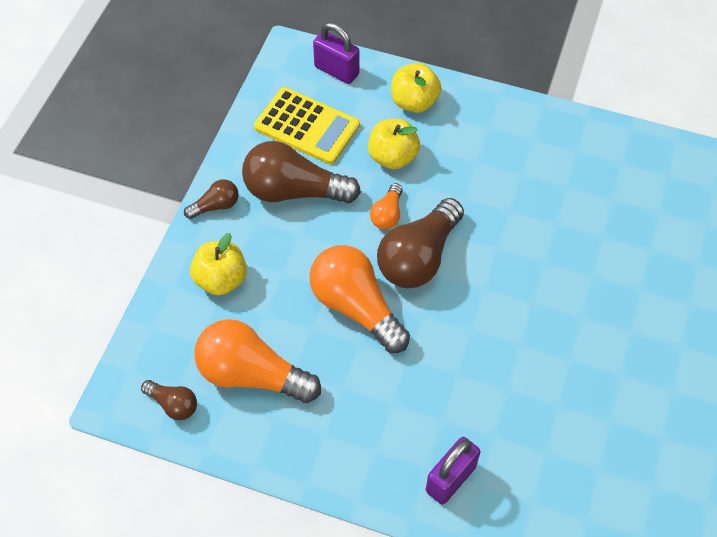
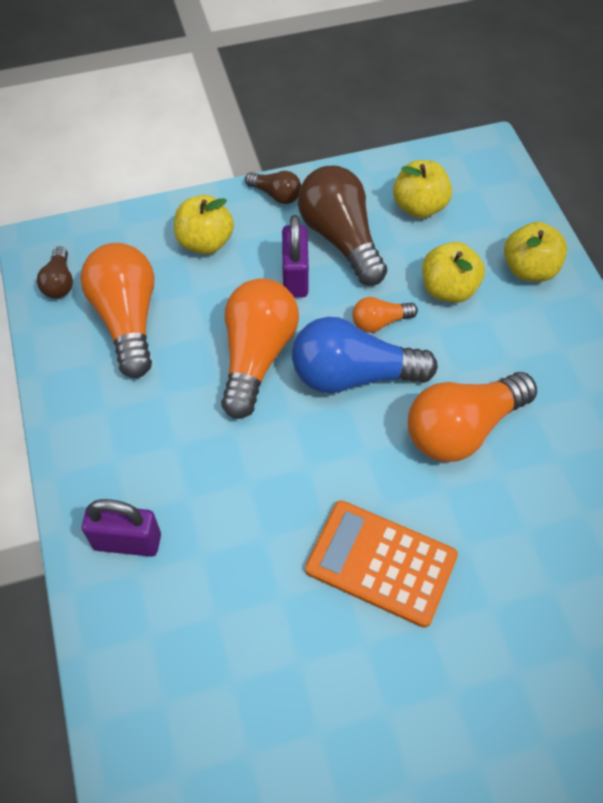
camera: 55 degrees right, 0 degrees up
yellow calculator [254,87,360,164] -> yellow apple [393,160,452,218]
purple padlock [313,22,359,84] -> purple padlock moved to [282,215,309,298]
brown light bulb [377,198,464,288] -> blue light bulb [292,317,438,393]
none -> orange calculator [305,500,458,628]
none -> orange light bulb [408,372,537,462]

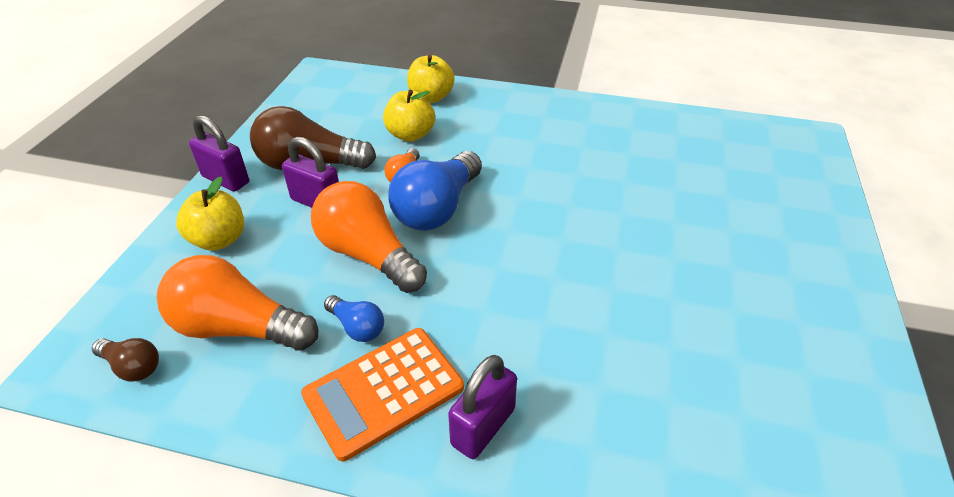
camera: 60 degrees left, 15 degrees down
brown light bulb [245,171,301,204] -> purple padlock [189,115,249,191]
orange calculator [305,500,458,628] -> orange calculator moved to [301,328,464,461]
yellow apple [393,160,452,218] -> none
orange light bulb [408,372,537,462] -> none
none -> blue light bulb [324,295,384,342]

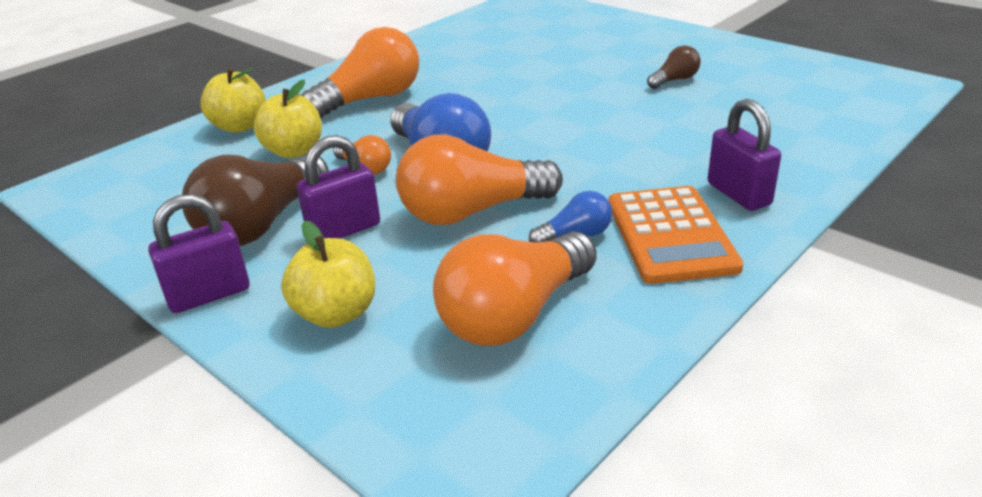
camera: 60 degrees left, 10 degrees down
brown light bulb [92,338,159,382] -> brown light bulb moved to [647,45,701,89]
none -> orange light bulb [302,27,419,118]

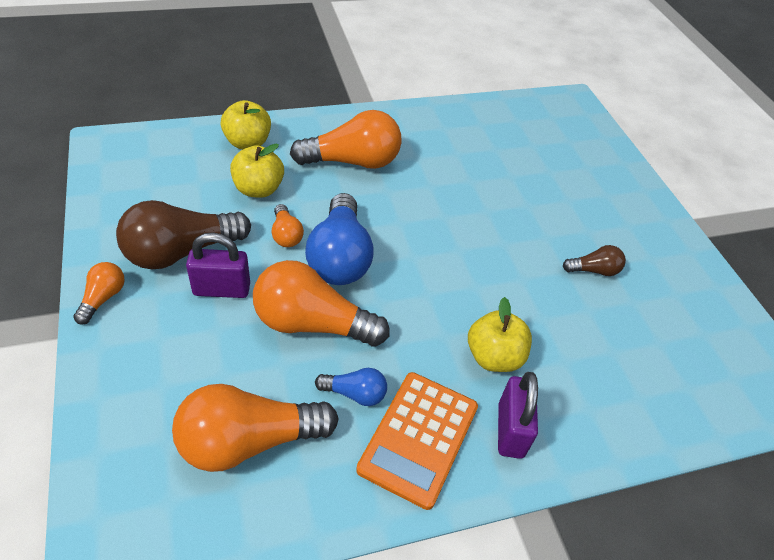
camera: 25 degrees right, 15 degrees up
purple padlock [148,194,249,313] -> orange light bulb [73,262,125,325]
yellow apple [281,221,375,328] -> yellow apple moved to [468,297,532,372]

